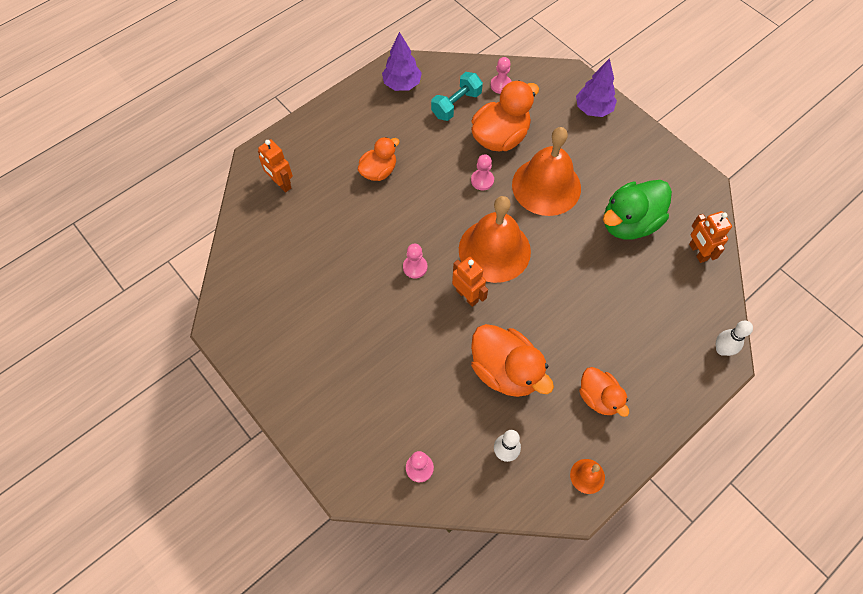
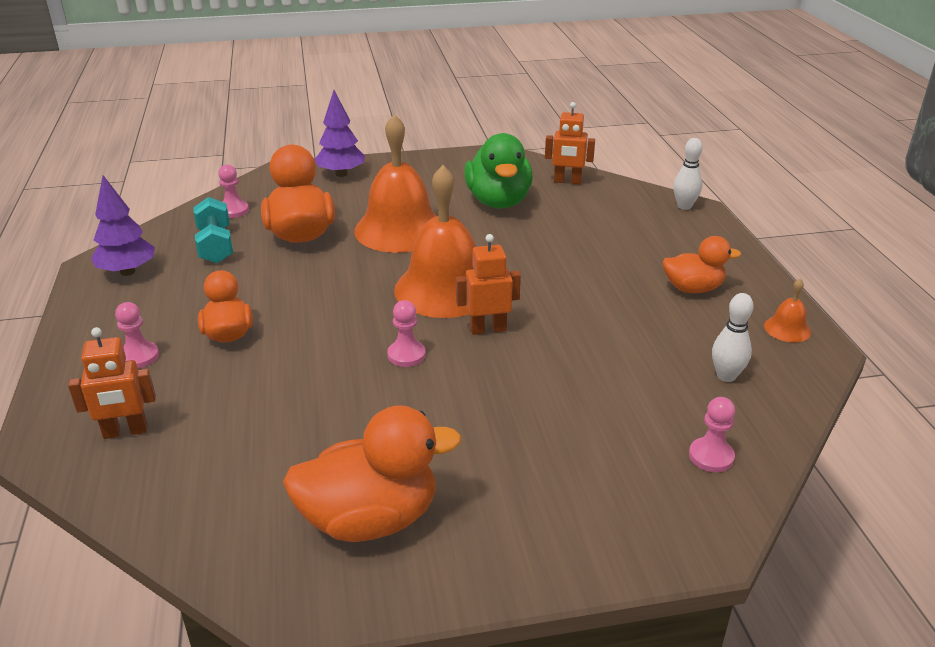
camera: 60 degrees left, 30 degrees down
pink pawn [471,154,494,190] -> pink pawn moved to [115,302,159,368]
orange duck [471,324,554,397] -> orange duck moved to [283,405,462,542]

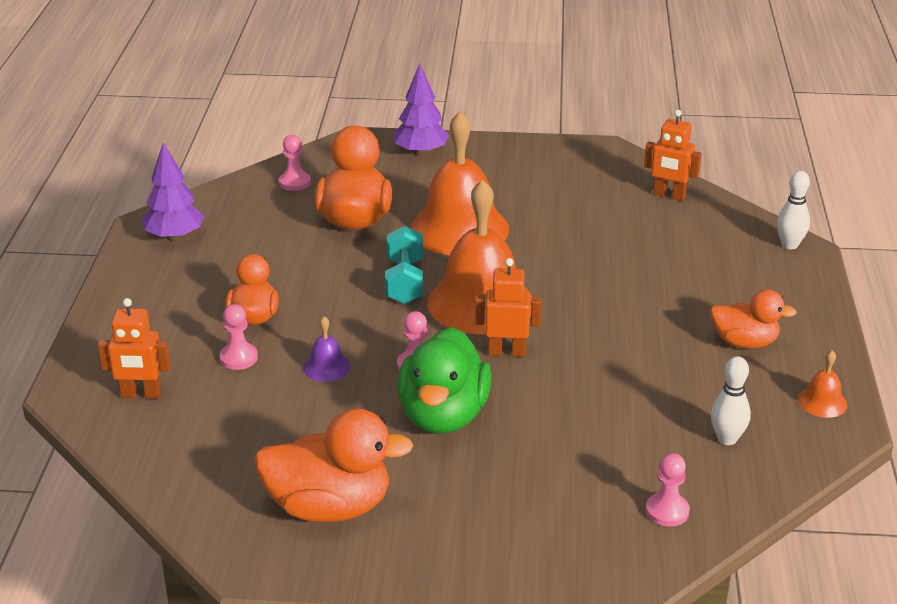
camera: 15 degrees right, 0 degrees up
pink pawn [115,302,159,368] -> pink pawn moved to [219,304,258,370]
turquoise dumbbell [193,197,233,264] -> turquoise dumbbell moved to [385,226,423,304]
green duck [464,133,533,209] -> green duck moved to [397,327,492,434]
none -> purple bell [303,316,351,382]

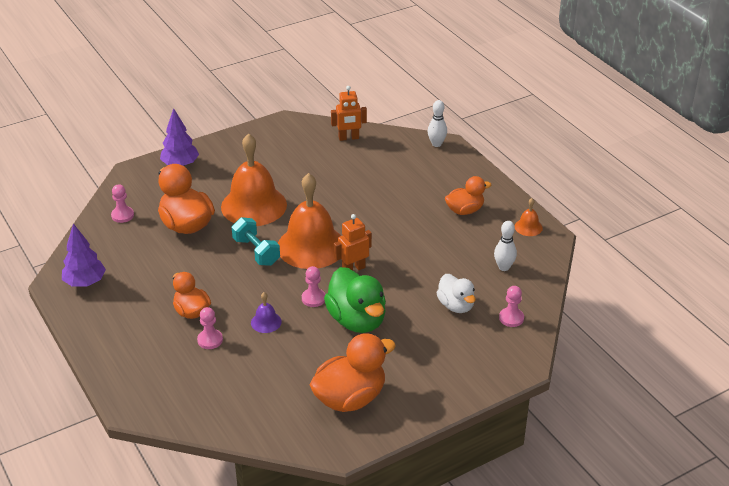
camera: 35 degrees left, 5 degrees up
orange robot [98,298,171,399] -> none
none -> white duck [436,274,476,313]

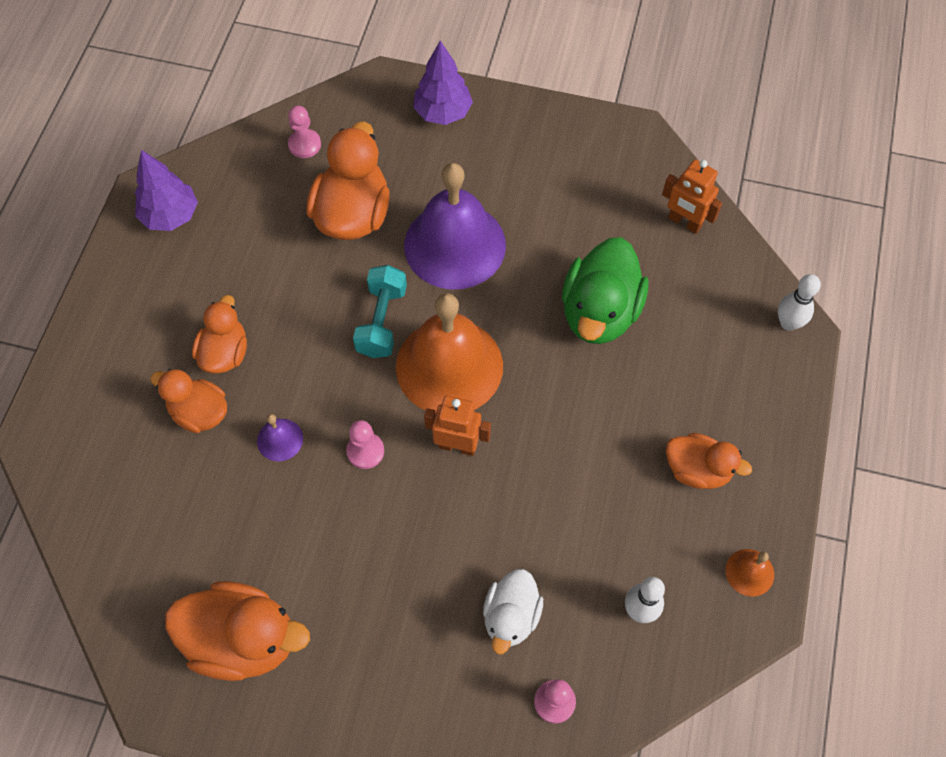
camera: 45 degrees right, 25 degrees up
pink pawn [197,307,223,349] -> orange duck [150,369,227,433]
orange bell [221,133,287,226] -> purple bell [404,163,506,290]
green duck [324,267,386,333] -> green duck moved to [562,237,648,344]

